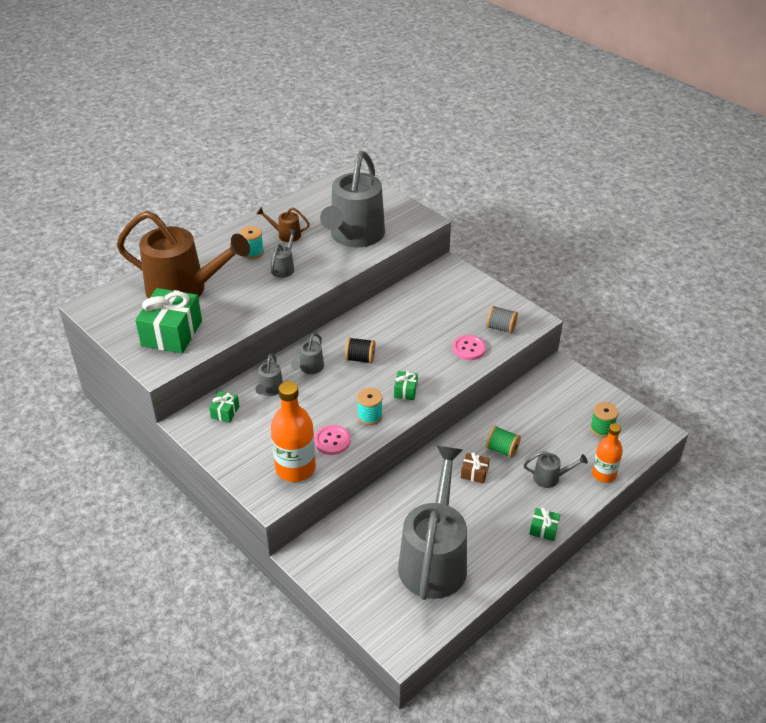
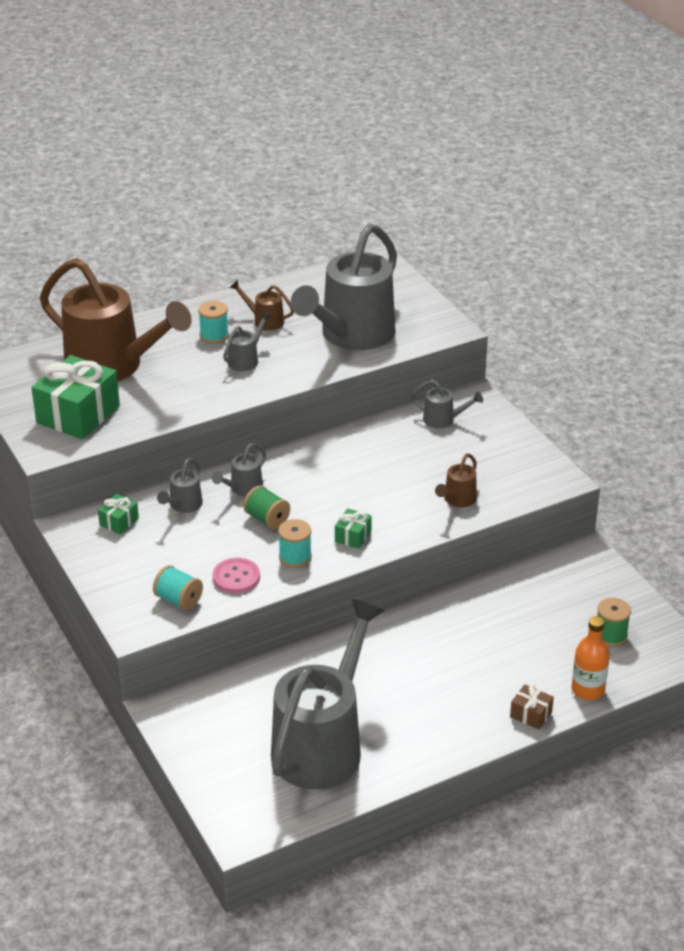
camera: 15 degrees right, 5 degrees down
orange bottle [271,381,316,482] -> turquoise spool [153,565,203,610]
black spool [345,337,375,364] -> none
pink button [452,335,486,360] -> brown watering can [435,453,477,507]
brown gift [461,452,490,484] -> brown gift moved to [510,684,554,730]
green spool [486,426,521,458] -> green spool moved to [243,486,290,529]
grey spool [487,306,518,334] -> none
grey watering can [524,451,588,488] -> grey watering can moved to [411,380,483,428]
green gift [529,508,560,541] -> none

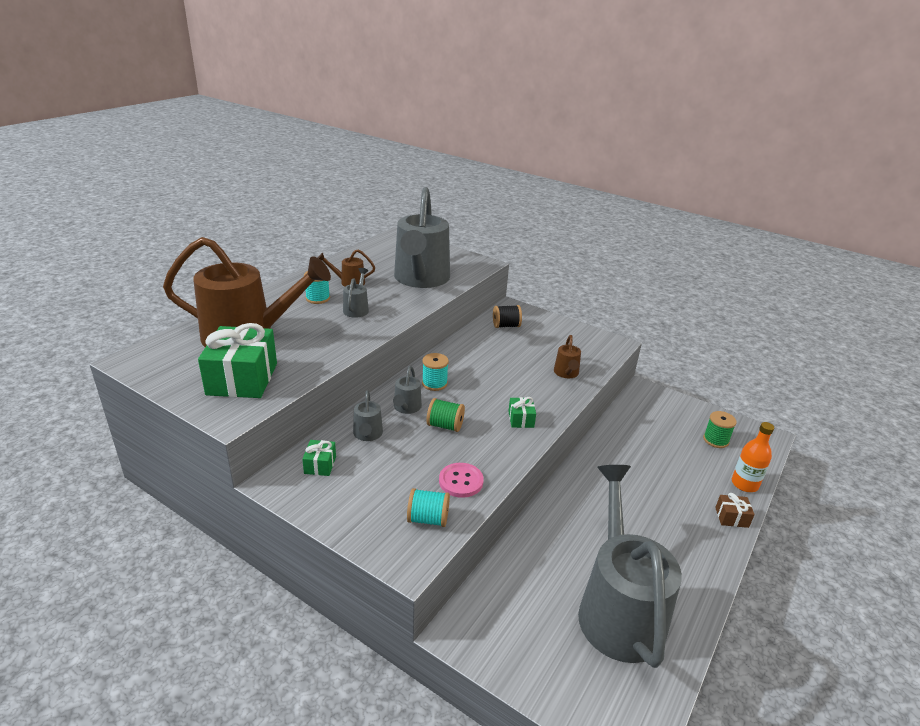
camera: 30 degrees left, 5 degrees down
turquoise spool [278,519,312,568] -> turquoise spool moved to [422,353,449,391]
grey watering can [411,380,483,428] -> black spool [493,305,522,328]

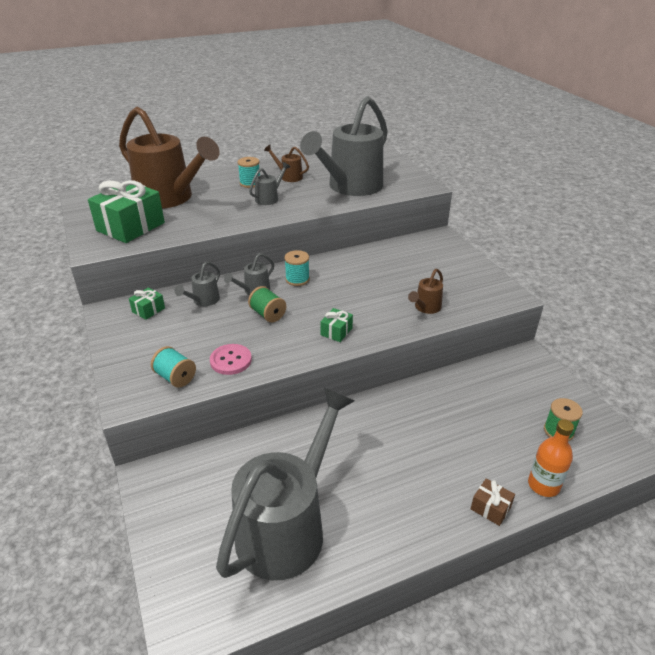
camera: 35 degrees right, 5 degrees up
black spool [493,305,522,328] -> none

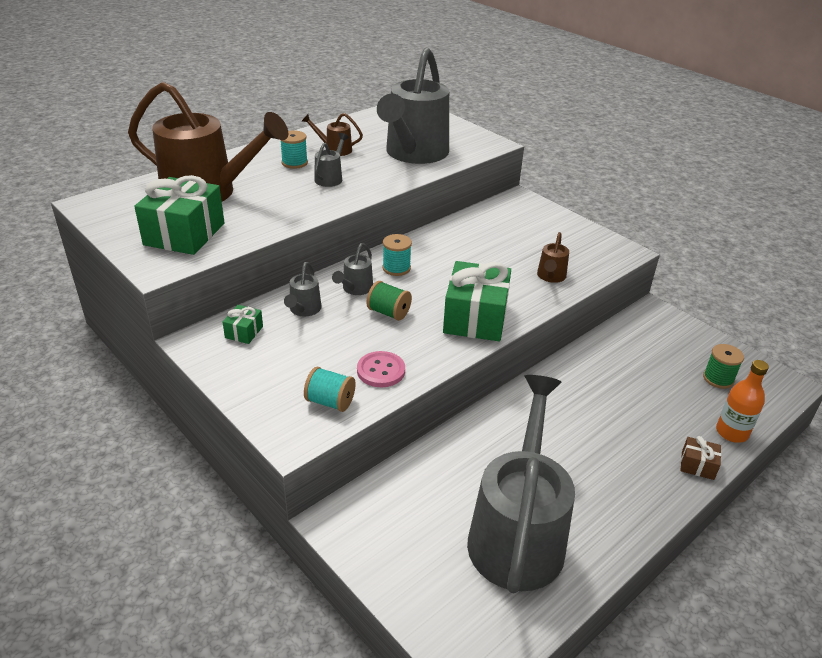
camera: 20 degrees left, 0 degrees up
green gift [320,308,353,342] -> green gift [443,261,511,341], size x2.20

